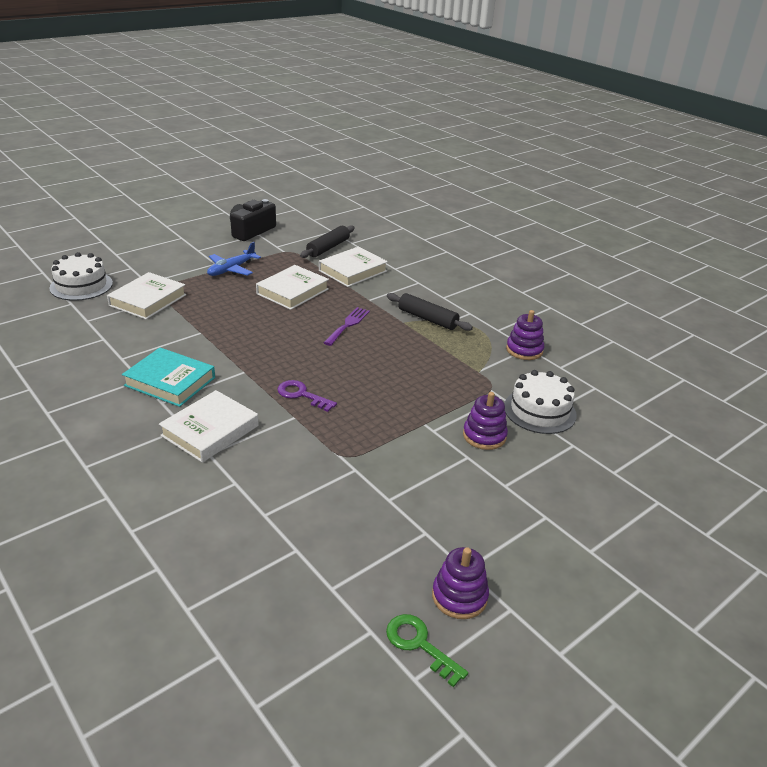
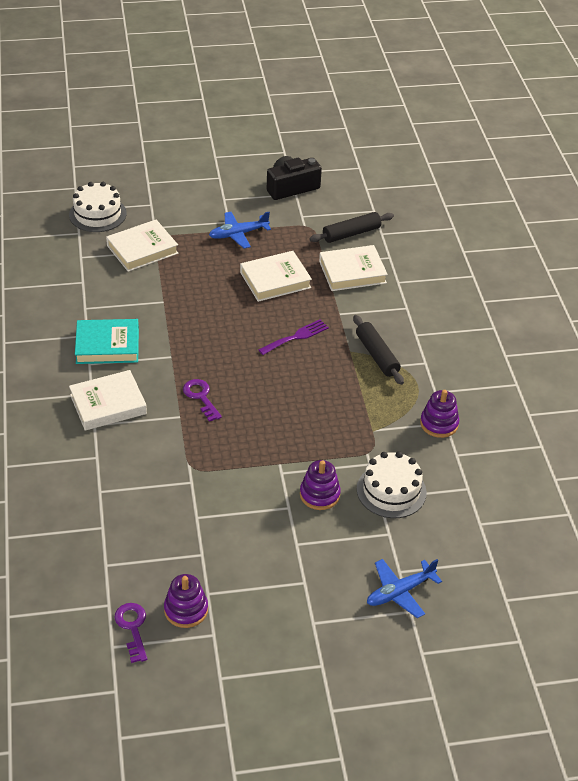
camera: 30 degrees right, 10 degrees up
turquoise book [122,348,215,407] -> turquoise book turned 60 degrees counterclockwise [75,319,139,364]
green key [386,614,468,687] -> purple key [114,603,147,663]
none -> blue plane [367,559,442,618]

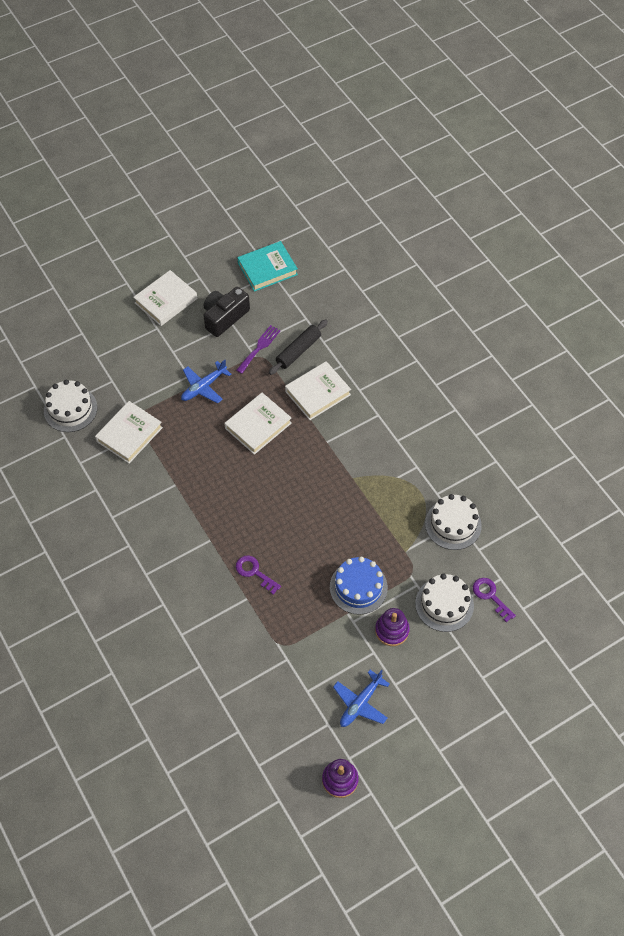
camera: 20 degrees left, 15 degrees up
white book [69,370,147,431] -> white book moved to [133,270,197,326]
turquoise book [75,319,139,364] -> turquoise book moved to [237,241,298,292]
purple key [114,603,147,663] -> purple key moved to [473,578,516,622]
purple fork [258,319,329,355] -> purple fork moved to [236,325,281,374]
black rolling pin [353,315,404,385] -> none
blue plane [367,559,442,618] -> blue plane moved to [333,670,390,727]
purple stacking toy [420,390,459,438] -> white cake [425,494,482,550]
none -> blue cake [330,557,388,615]

